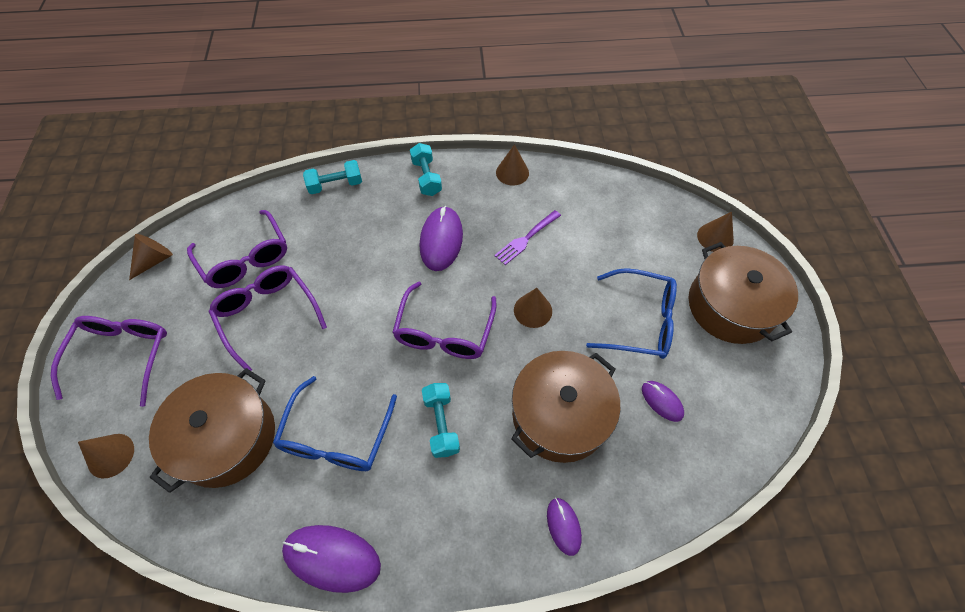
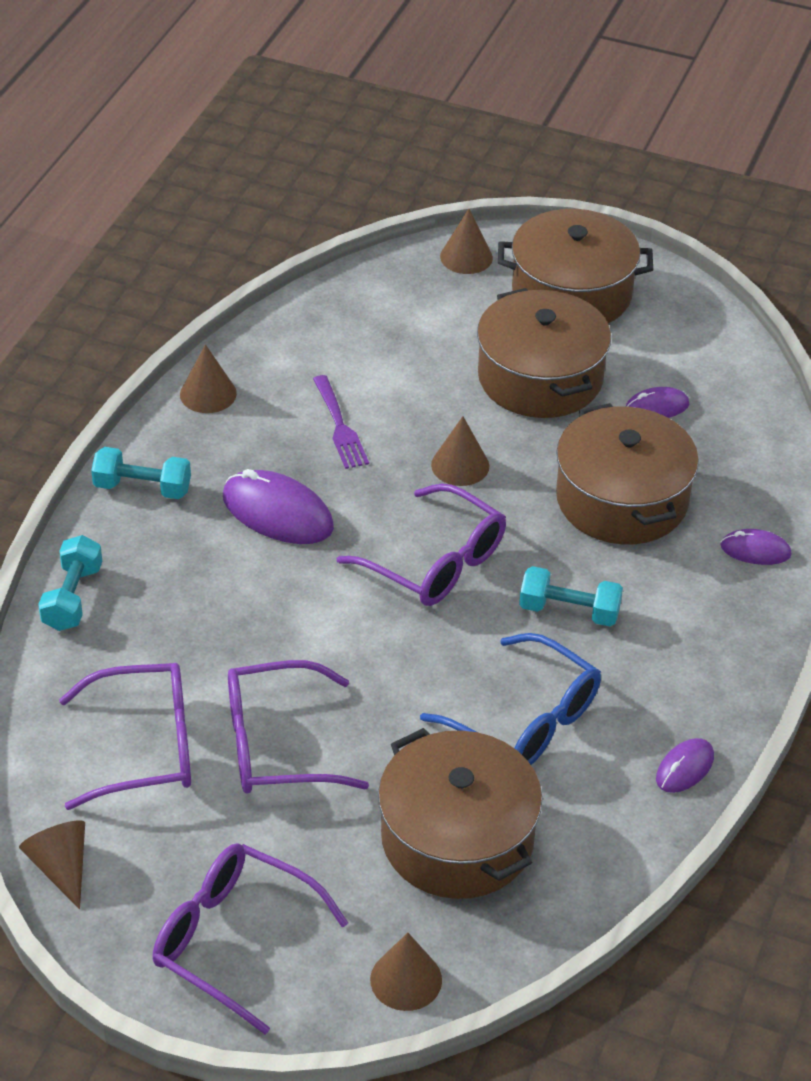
camera: 65 degrees left, 15 degrees down
purple mouse [282,525,381,593] -> purple mouse [656,738,714,793], size x0.56
blue glasses [586,268,677,359] -> brown pot [477,288,611,418]

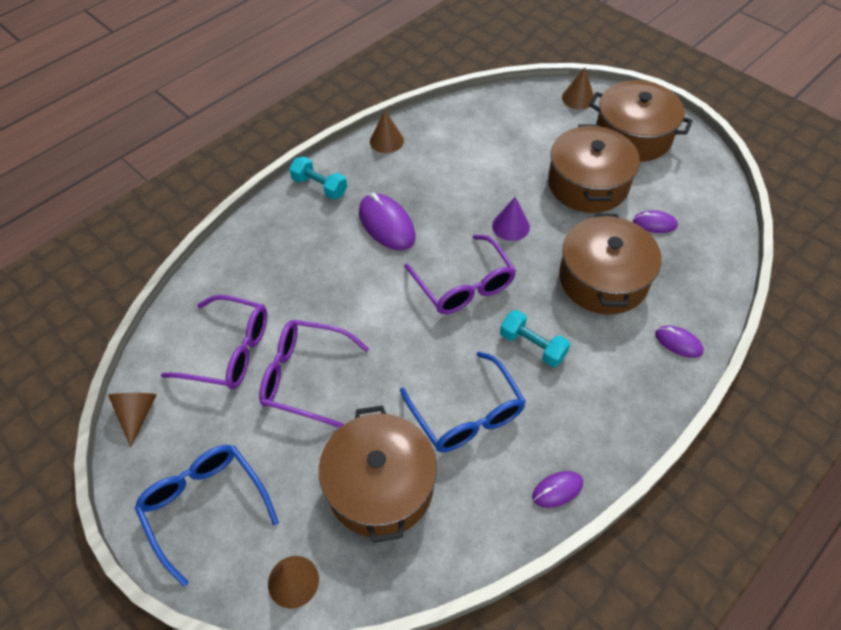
camera: 25 degrees right, 10 degrees up
turquoise dumbbell [38,535,102,631] -> none
purple glasses [152,843,348,1034] -> blue glasses [135,445,279,587]
purple fork [313,375,369,469] -> none
brown cone [431,416,489,486] -> purple cone [492,197,530,241]

